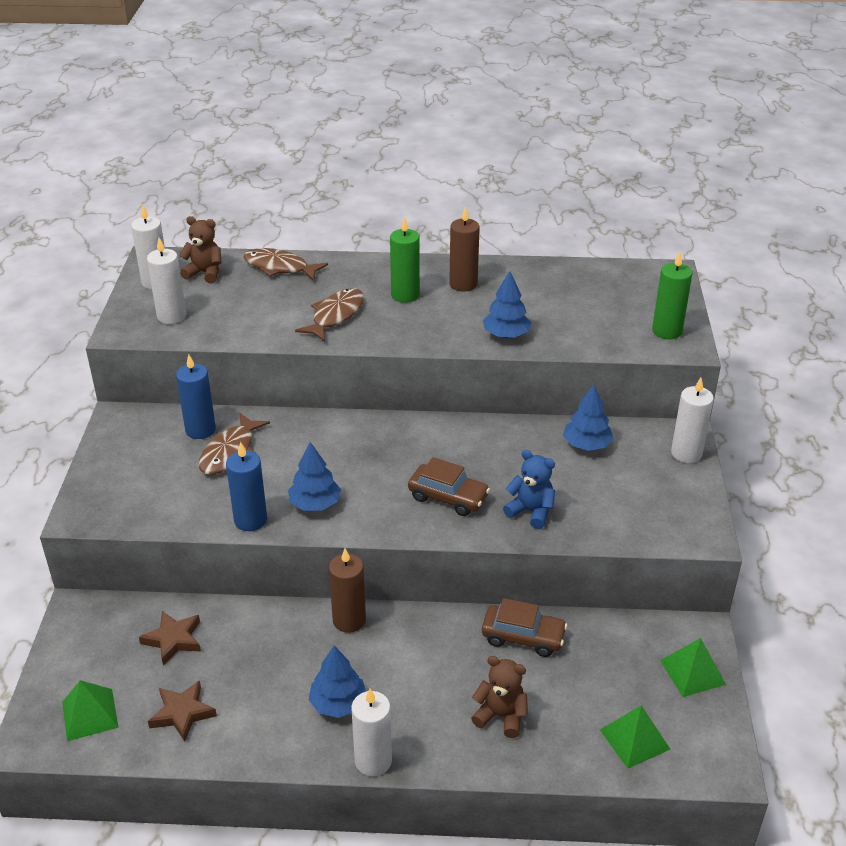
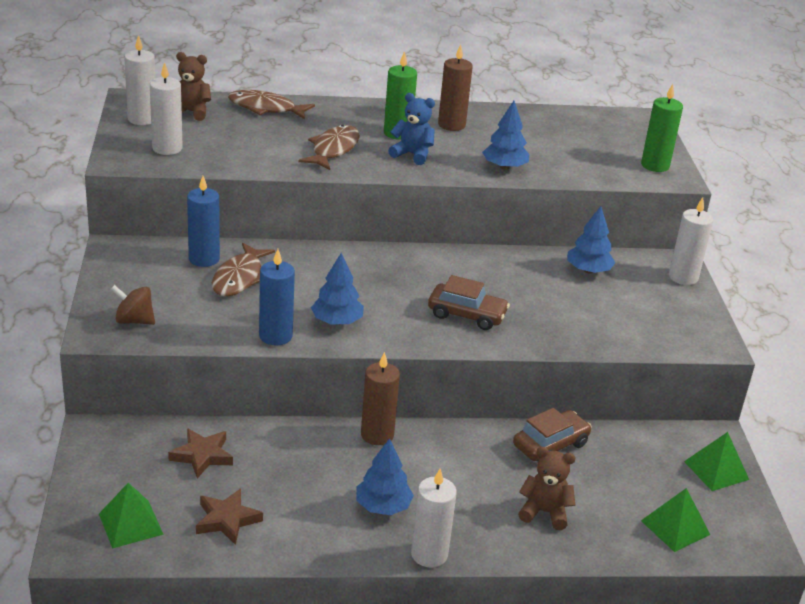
camera: 10 degrees left, 5 degrees down
brown car [482,598,568,657] -> brown car turned 45 degrees counterclockwise [513,408,592,461]
blue teddy bear [503,450,555,529] -> blue teddy bear moved to [388,93,435,165]
none -> brown spinning top [111,285,155,325]

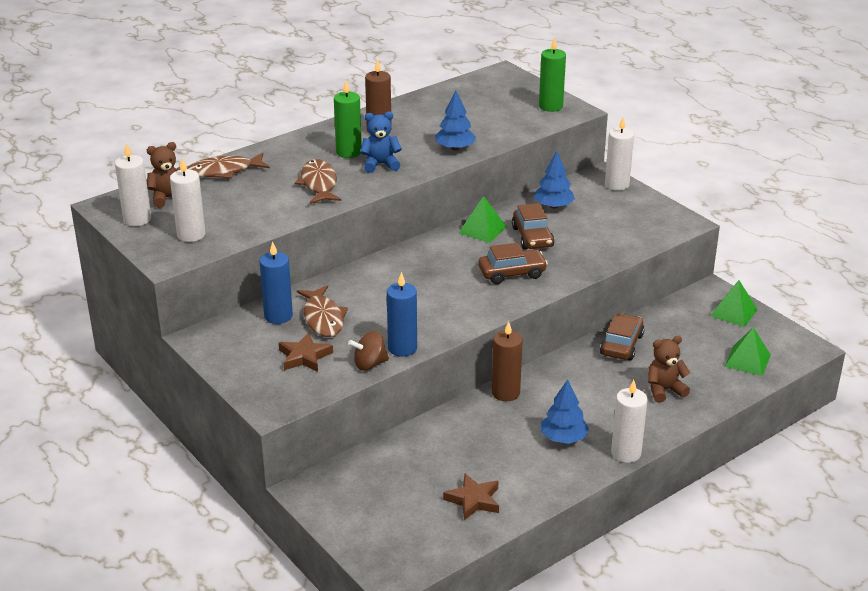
camera: 30 degrees left, 0 degrees up
green pyramid [99,483,164,549] -> green pyramid moved to [459,196,507,243]
brown spinning top [111,285,155,325] -> brown spinning top moved to [348,331,389,370]
brown star [168,428,233,479] -> brown star moved to [279,332,333,372]
blue tree [311,253,364,325] -> none
none -> brown car [512,203,554,250]

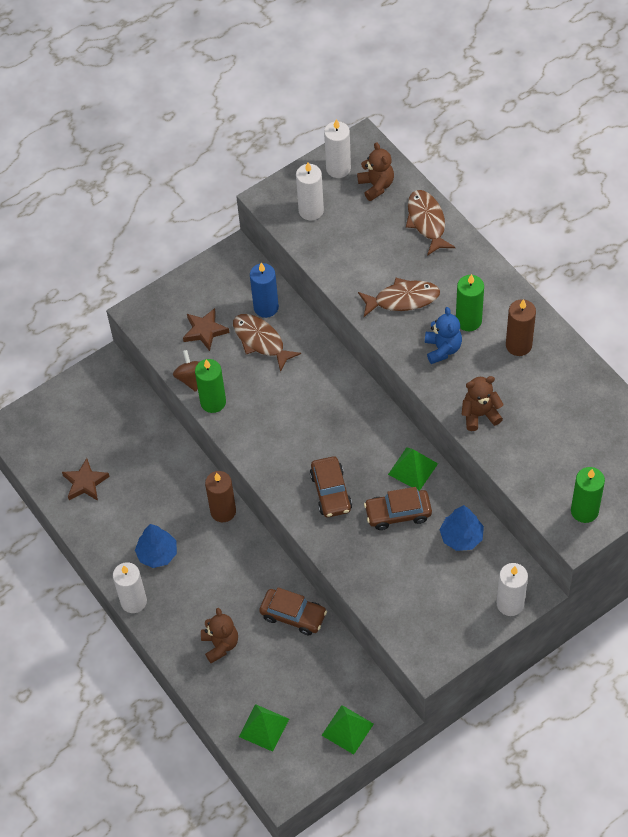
camera: 95 degrees right, 25 degrees up
brown fish [297,285,348,337] -> brown fish turned 60 degrees clockwise [233,314,301,372]
blue candle [387,272,417,357] -> green candle [195,359,226,413]
blue tree [435,91,476,150] -> brown teddy bear [461,376,504,431]

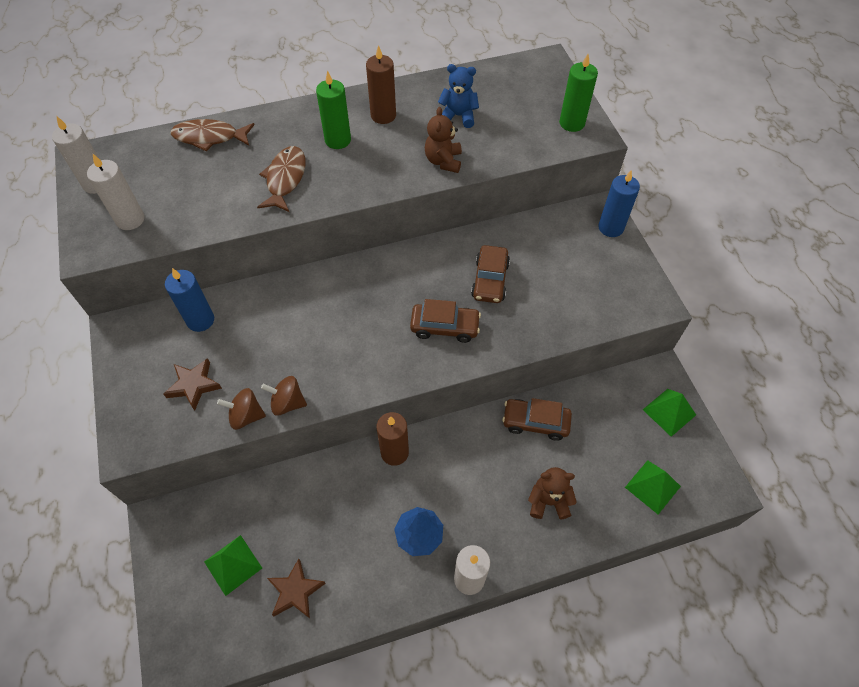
camera: 75 degrees left, 0 degrees up
green candle [195,359,226,413] -> brown spinning top [261,376,307,416]
brown fish [233,314,301,372] -> none
brown car [259,587,327,635] -> brown car turned 120 degrees counterclockwise [502,398,572,441]
brown teddy bear [357,142,394,201] -> none
green pyramid [388,447,438,491] -> green pyramid moved to [204,535,262,596]
blue teddy bear [425,307,462,364] -> blue teddy bear moved to [438,64,479,128]
blue tree [440,505,484,551] -> none
white candle [497,563,528,616] -> blue candle [598,170,640,237]

